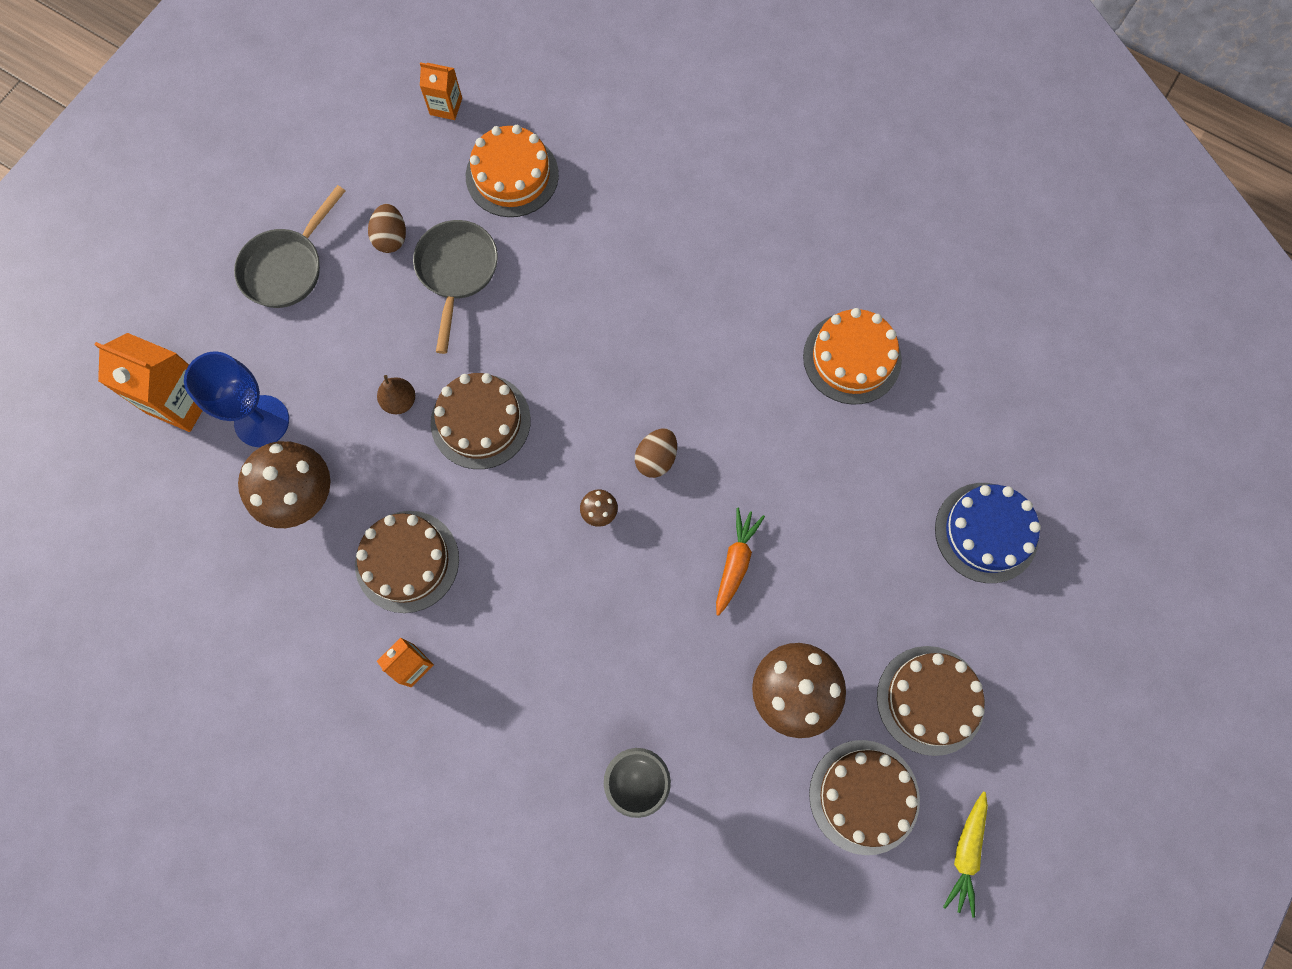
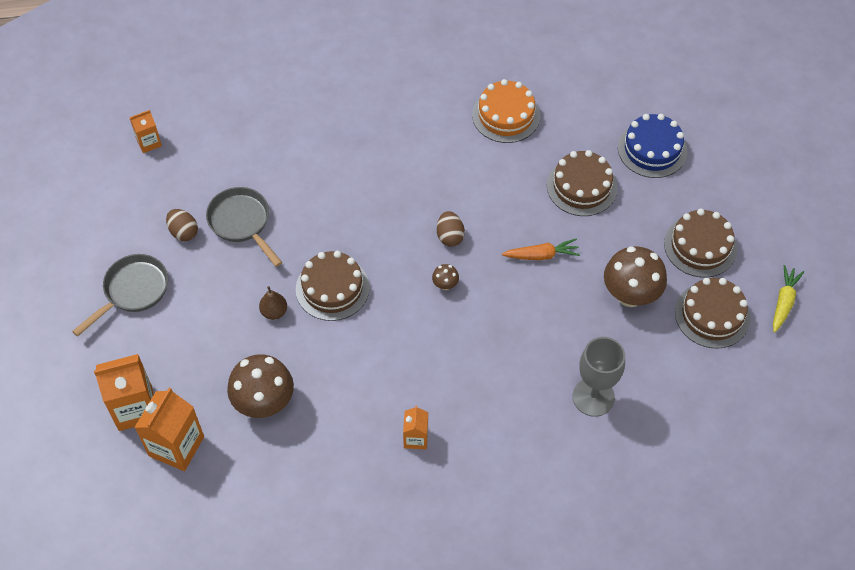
camera: 40 degrees left, 15 degrees down
blue goblet [184,351,289,447] -> none
grey pan [234,185,345,308] -> grey pan turned 135 degrees counterclockwise [72,254,168,336]
brown cake [355,511,459,613] -> brown cake moved to [547,150,617,216]
orange cake [466,125,559,217] -> none
orange carrot [716,507,765,616] -> orange carrot turned 105 degrees clockwise [502,239,580,260]
yellow carrot [943,792,988,918] -> yellow carrot turned 135 degrees counterclockwise [773,265,804,333]
none -> orange carton [134,387,204,471]

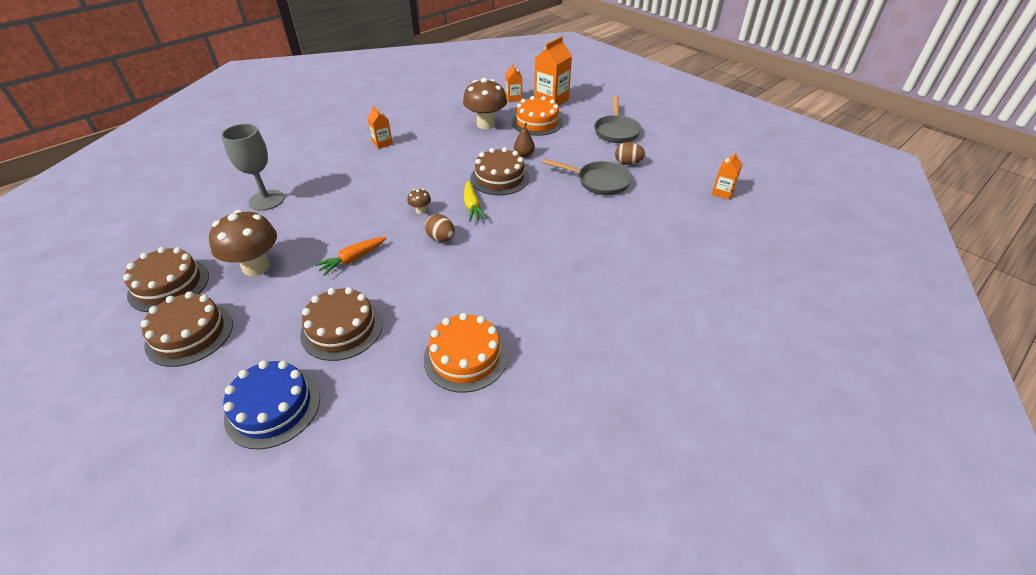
camera: 145 degrees right, 15 degrees down
orange carton [134,387,204,471] -> orange carton [505,63,522,102], size x0.56
yellow carrot [773,265,804,333] -> yellow carrot moved to [464,181,488,222]
none -> orange cake [512,96,563,136]

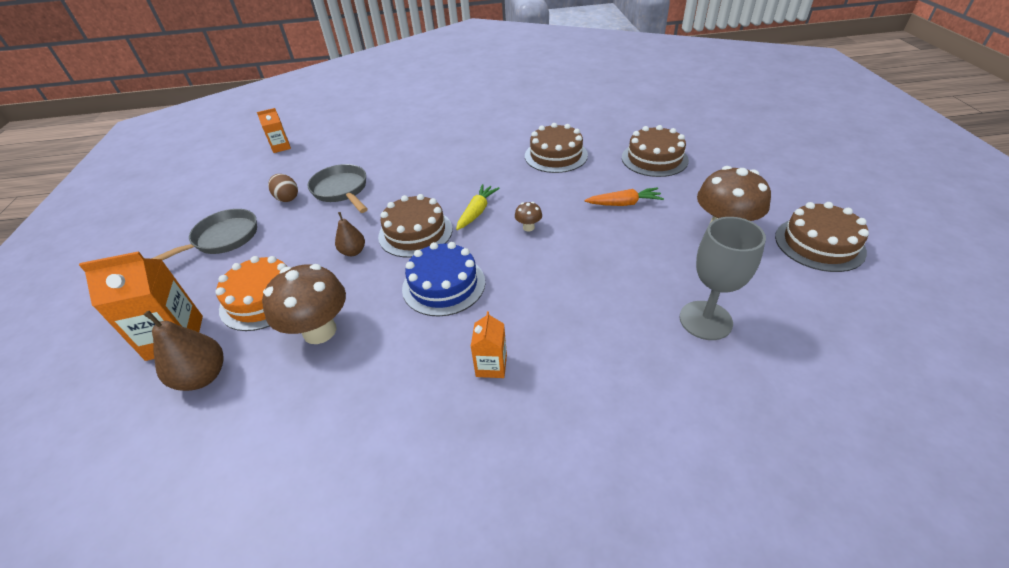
camera: 140 degrees left, 0 degrees up
brown cake [141,291,233,367] -> brown cake moved to [525,123,588,173]
blue cake [223,360,320,449] -> blue cake moved to [402,242,485,316]
orange cake [424,313,508,393] -> none
brown egg [425,214,455,242] -> none
orange carton [505,63,522,102] -> brown pear [143,310,224,391]

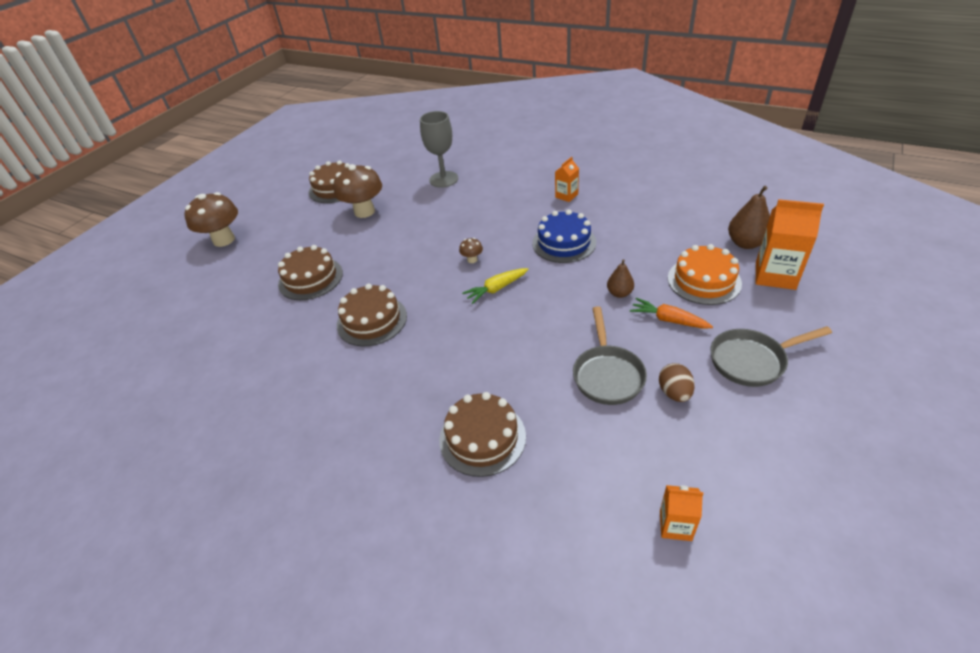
camera: 145 degrees left, 0 degrees up
brown mushroom [262,264,346,344] -> brown mushroom moved to [184,192,238,247]
brown cake [378,194,452,258] -> brown cake moved to [439,392,526,477]
orange carrot [585,187,664,206] -> orange carrot moved to [630,298,713,329]

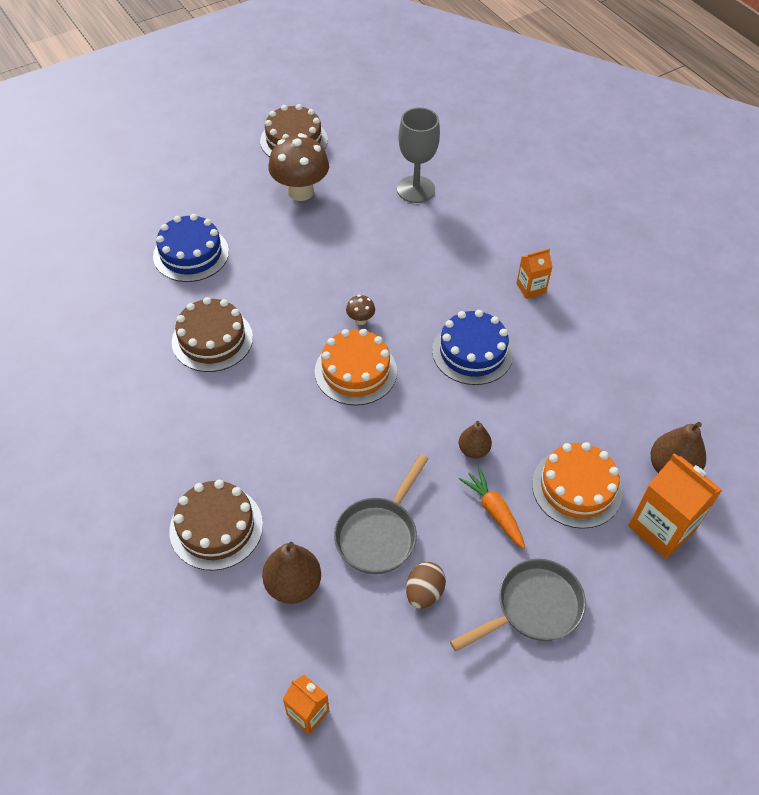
camera: 25 degrees right, 10 degrees up
brown mushroom [184,192,238,247] -> none
brown cake [278,245,343,300] -> blue cake [153,214,229,282]
yellow carrot [462,268,529,304] -> orange cake [315,329,397,405]
grey pan [710,326,832,387] -> grey pan turned 135 degrees clockwise [450,559,586,651]
none -> brown pear [262,542,321,604]

